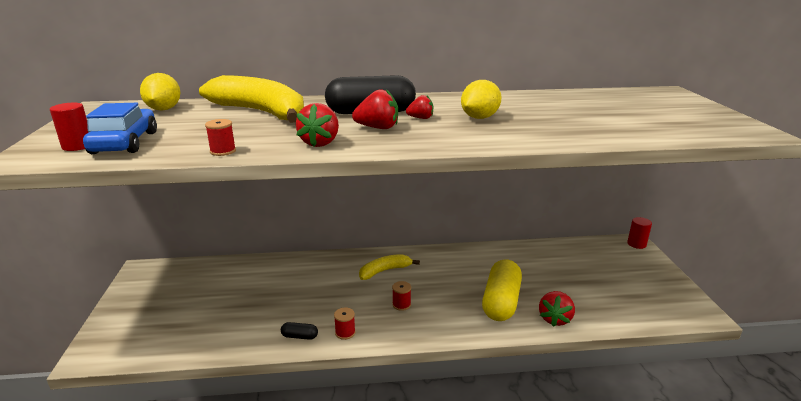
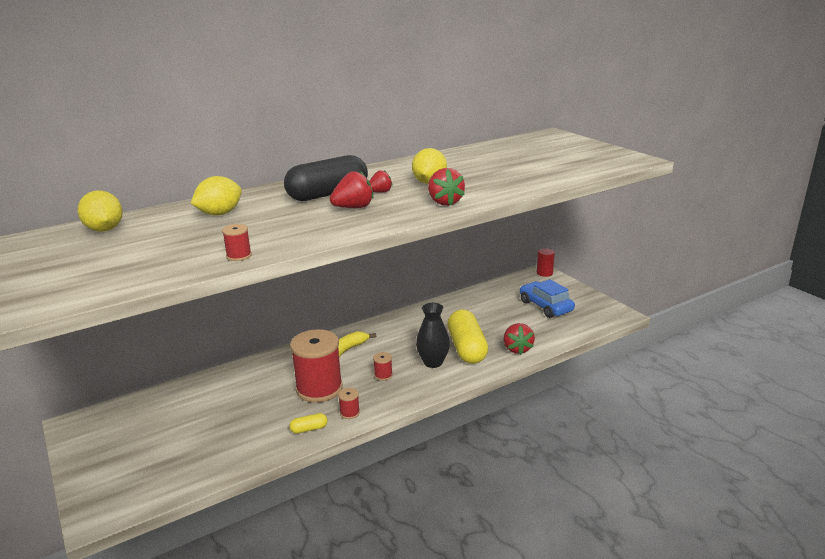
camera: 25 degrees left, 0 degrees up
red cylinder [50,103,88,151] -> none
blue car [83,103,157,154] -> blue car moved to [520,279,575,318]
yellow banana [199,75,304,123] -> yellow lemon [191,176,242,216]
black capsule [281,322,318,340] -> yellow capsule [289,413,328,434]
red strawberry [296,103,339,147] -> red strawberry moved to [428,168,465,206]
none -> red spool [290,329,343,403]
none -> black vase [416,303,450,368]

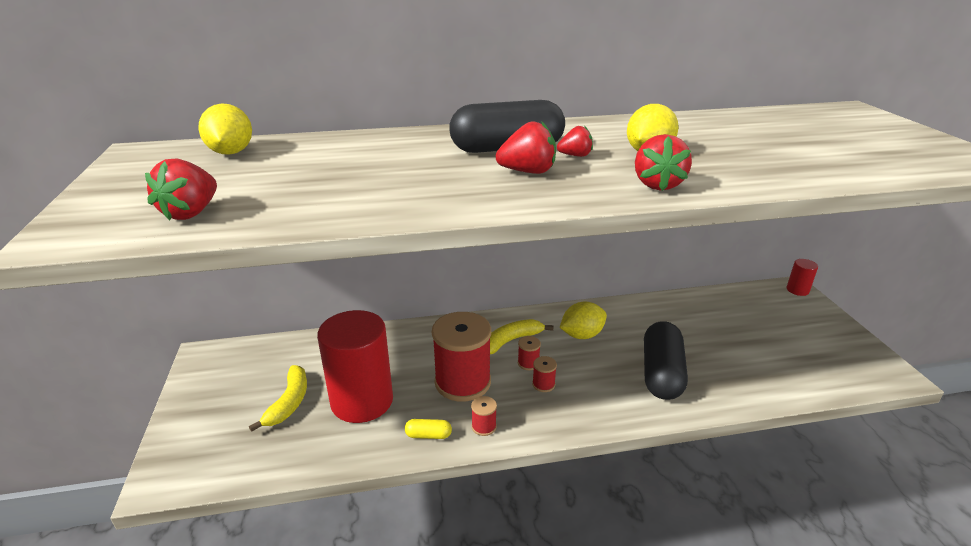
camera: 20 degrees right, 5 degrees up
yellow lemon [191,176,242,216] -> yellow lemon moved to [560,301,607,339]
red spool [222,224,252,261] -> red spool moved to [518,336,541,370]
black vase [416,303,450,368] -> none
yellow capsule [448,309,488,364] -> black capsule [644,321,688,400]
red strawberry [504,323,535,355] -> red strawberry moved to [145,159,217,220]
blue car [520,279,575,318] -> none
none -> yellow banana [249,365,307,432]
none -> red cylinder [317,310,393,423]

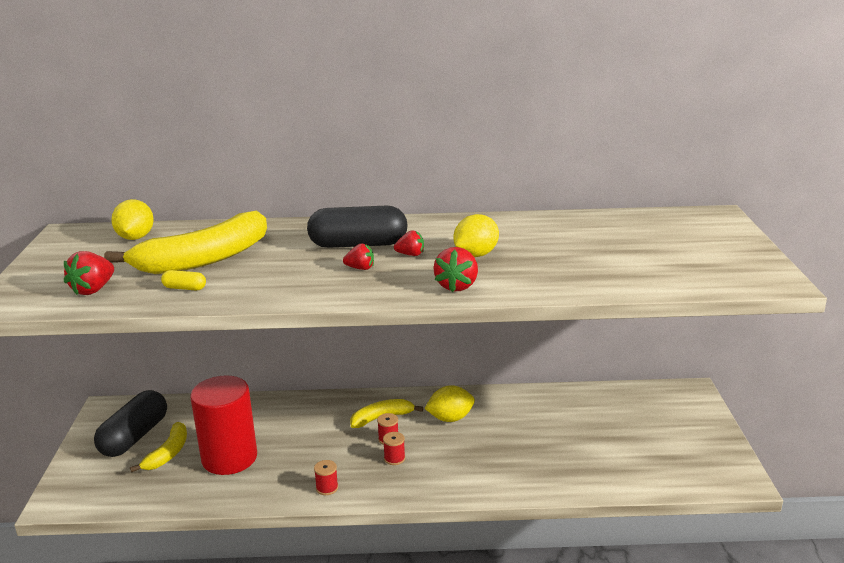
camera: 10 degrees right, 5 degrees down
yellow capsule [405,419,452,439] -> yellow capsule moved to [161,270,206,290]
red spool [432,312,491,402] -> none
red strawberry [496,121,556,174] -> red strawberry [343,243,374,270], size x0.64
black capsule [644,321,688,400] -> black capsule moved to [94,390,167,457]
red cylinder [786,259,818,296] -> none
none -> yellow banana [104,211,267,274]

